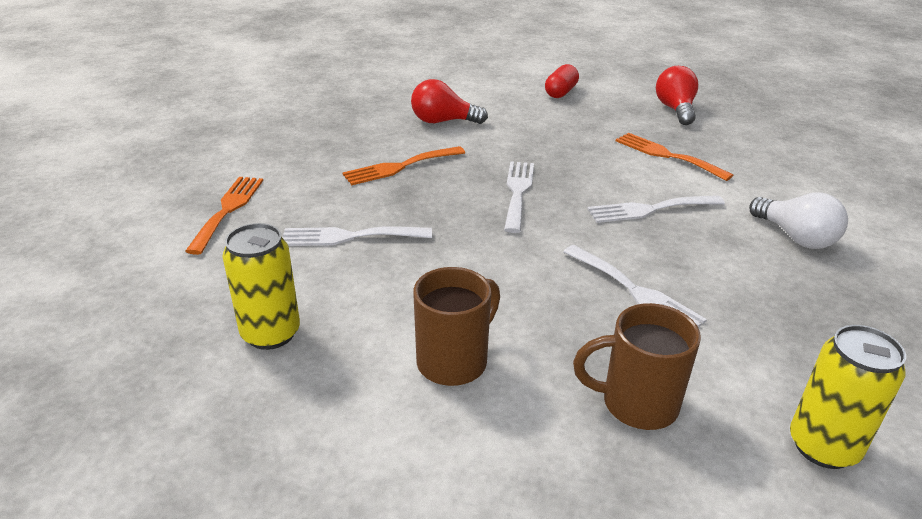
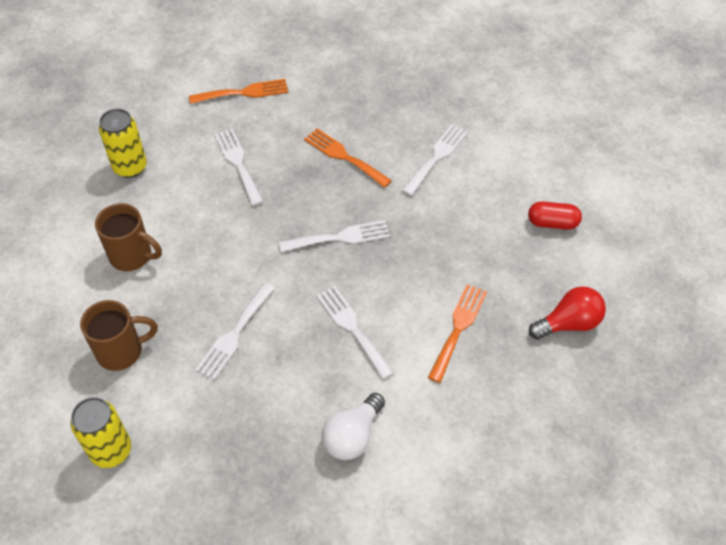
camera: 70 degrees right, 20 degrees up
red light bulb [411,79,488,124] -> white fork [402,124,468,196]
brown mug [573,303,701,430] -> brown mug turned 90 degrees clockwise [80,300,158,371]

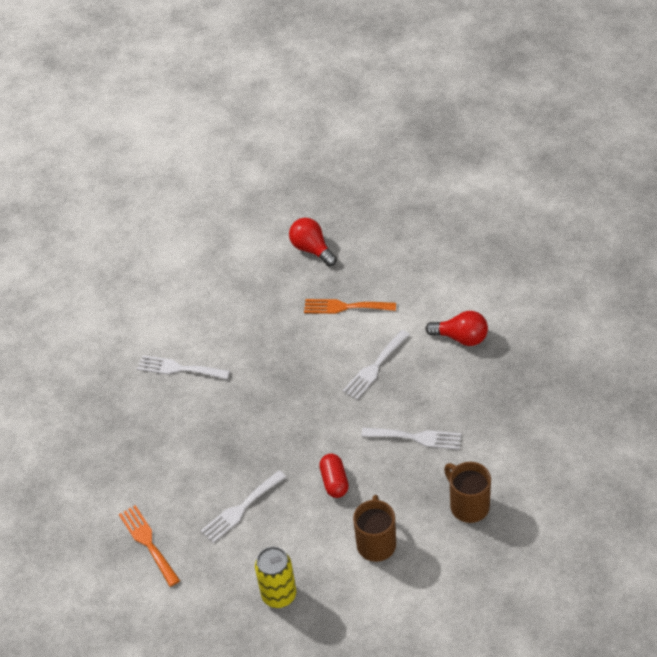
camera: 105 degrees left, 5 degrees down
yellow can [70,397,131,468] -> none
white fork [279,220,390,252] -> none
orange fork [304,128,392,188] -> none
white light bulb [321,393,385,460] -> red light bulb [425,311,488,346]
red capsule [528,201,582,230] -> red capsule moved to [319,454,349,498]

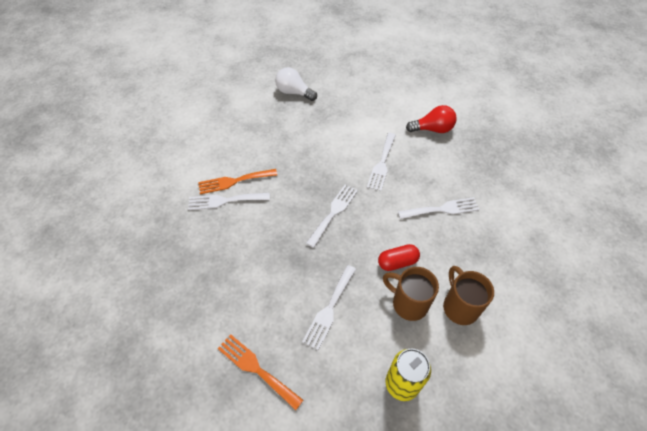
camera: 25 degrees left, 5 degrees up
red light bulb [289,218,337,266] -> white light bulb [275,67,317,101]
orange fork [304,299,396,314] -> orange fork moved to [198,169,277,194]
red capsule [319,454,349,498] -> red capsule turned 75 degrees counterclockwise [378,244,420,271]
brown mug [444,462,491,523] -> brown mug moved to [383,267,439,321]
none -> white fork [306,184,358,248]

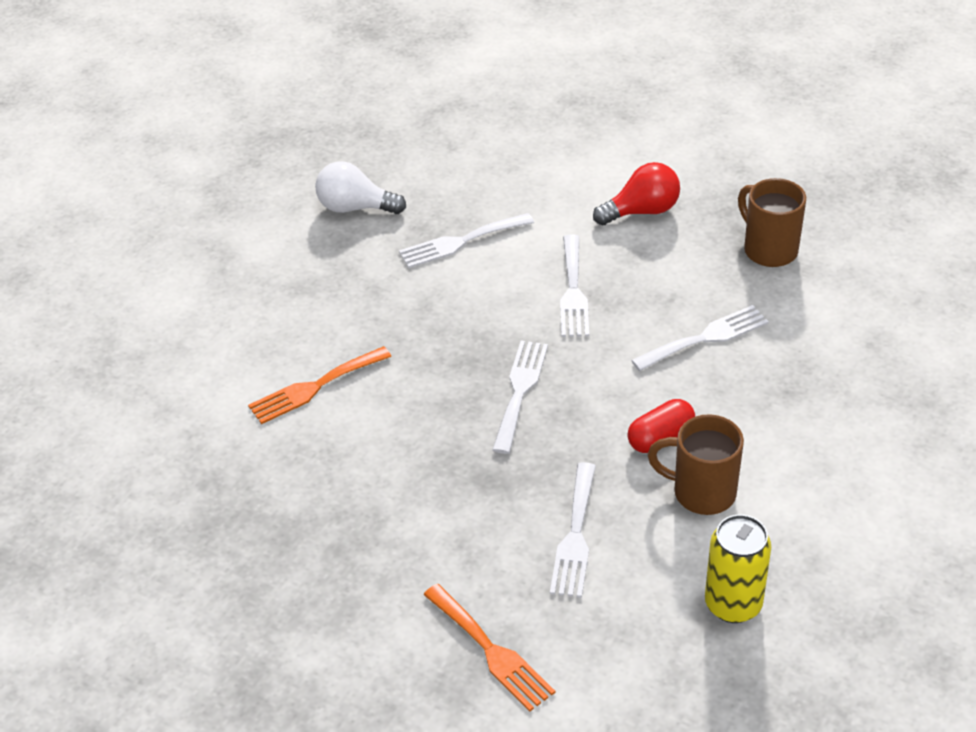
camera: 15 degrees left, 10 degrees down
white fork [188,193,270,210] -> white fork moved to [399,213,534,268]
orange fork [217,334,303,410] -> orange fork turned 150 degrees counterclockwise [423,584,555,712]
brown mug [443,266,494,325] -> brown mug moved to [738,178,806,267]

